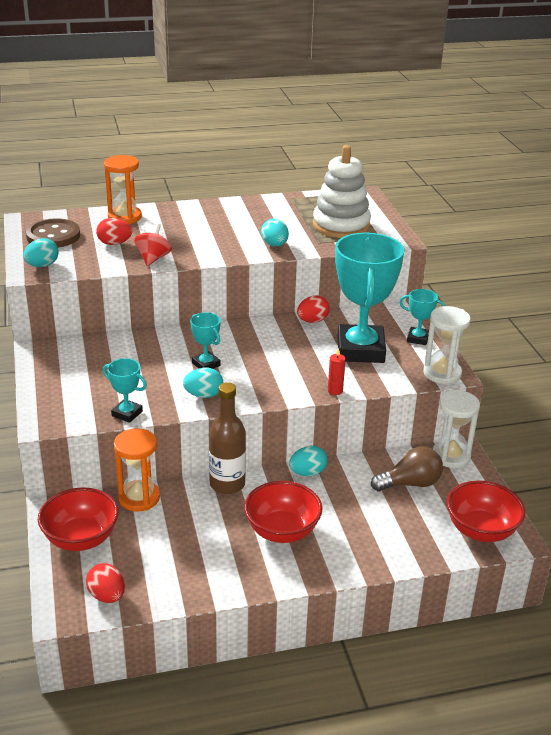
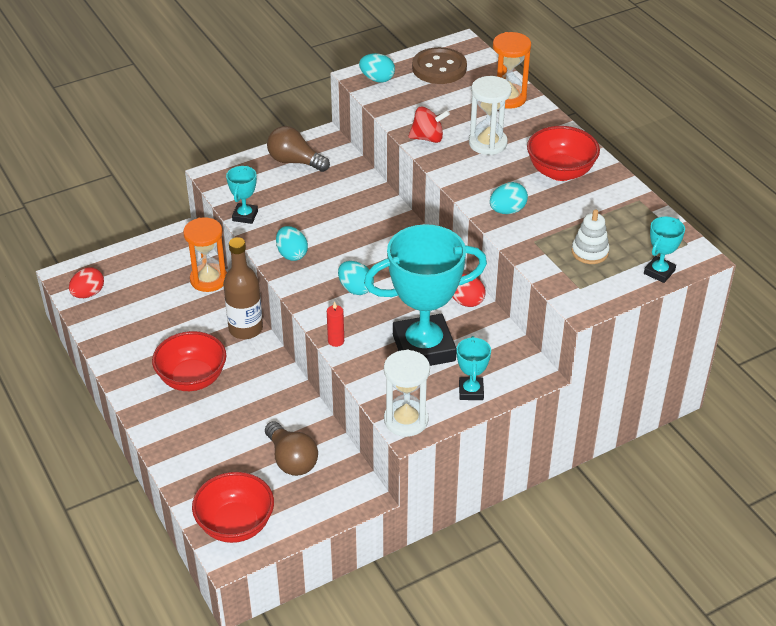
camera: 75 degrees right, 10 degrees up
red bowl [38,487,119,551] -> red bowl moved to [527,126,600,181]
red egg [96,218,132,245] -> none
turquoise trophy [190,312,221,369] -> turquoise trophy moved to [644,217,685,283]
turquoise egg [289,446,327,476] -> turquoise egg moved to [338,261,374,295]
white stacking toy [313,145,371,238] -> white stacking toy [572,209,610,264], size x0.51
white hourglass [433,390,480,468] -> white hourglass moved to [469,76,512,155]
none -> brown light bulb [267,126,330,172]

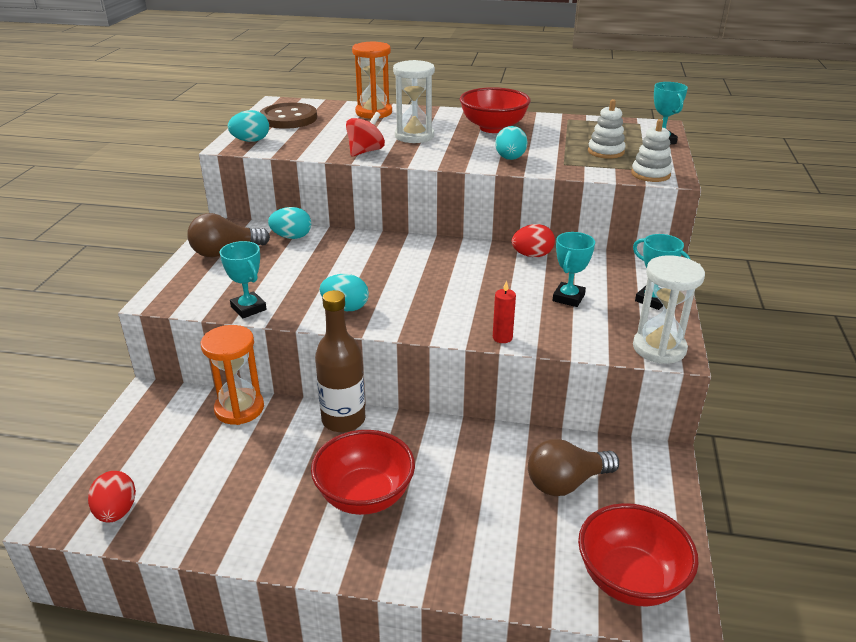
camera: 50 degrees left, 10 degrees down
brown light bulb [265,421,318,476] -> brown light bulb turned 150 degrees clockwise [528,439,619,496]
turquoise egg [338,261,374,295] -> turquoise egg moved to [268,207,311,239]
turquoise trophy [364,224,487,366] -> turquoise trophy [553,232,595,307], size x0.44
none -> white stacking toy [631,119,672,182]

